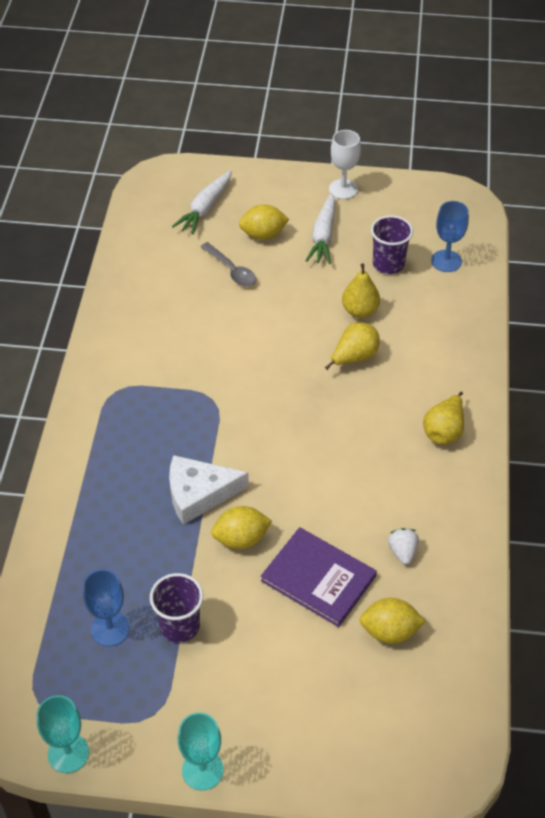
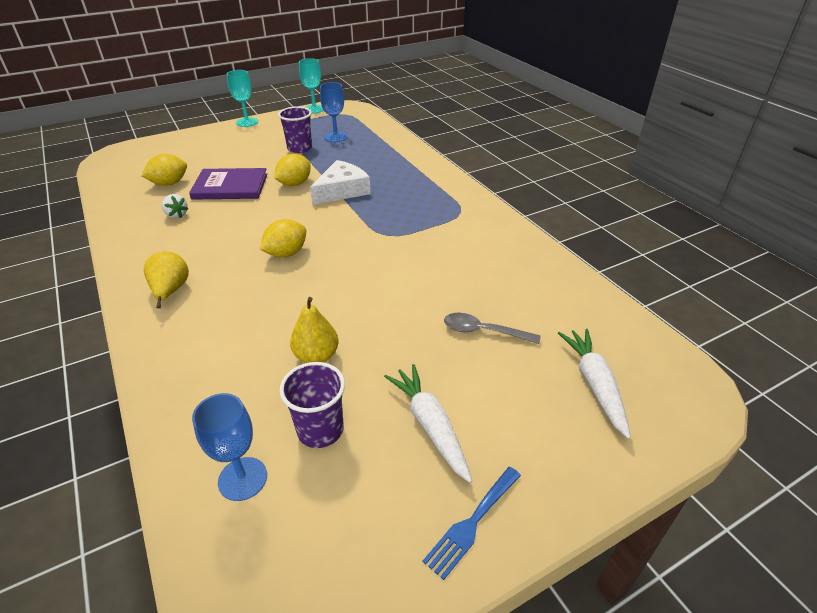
camera: 145 degrees right, 10 degrees down
yellow lemon [239,204,289,240] -> yellow lemon moved to [260,219,306,258]
yellow pear [325,322,380,370] -> none
white goblet [329,130,361,199] -> blue fork [422,467,521,580]

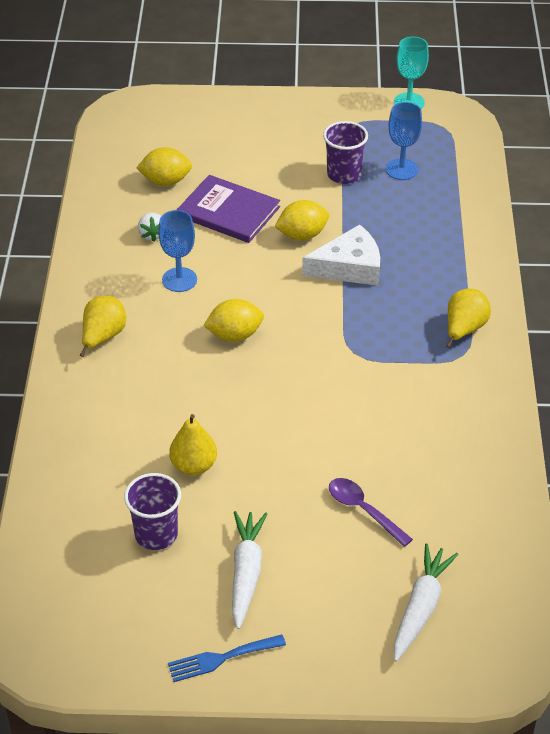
camera: 30 degrees right, 5 degrees up
blue goblet [192,393,267,501] -> blue goblet moved to [158,210,197,292]
turquoise goblet [227,70,258,127] -> none
grey spoon [444,313,541,344] -> purple spoon [329,478,413,547]
none -> yellow pear [446,289,491,348]

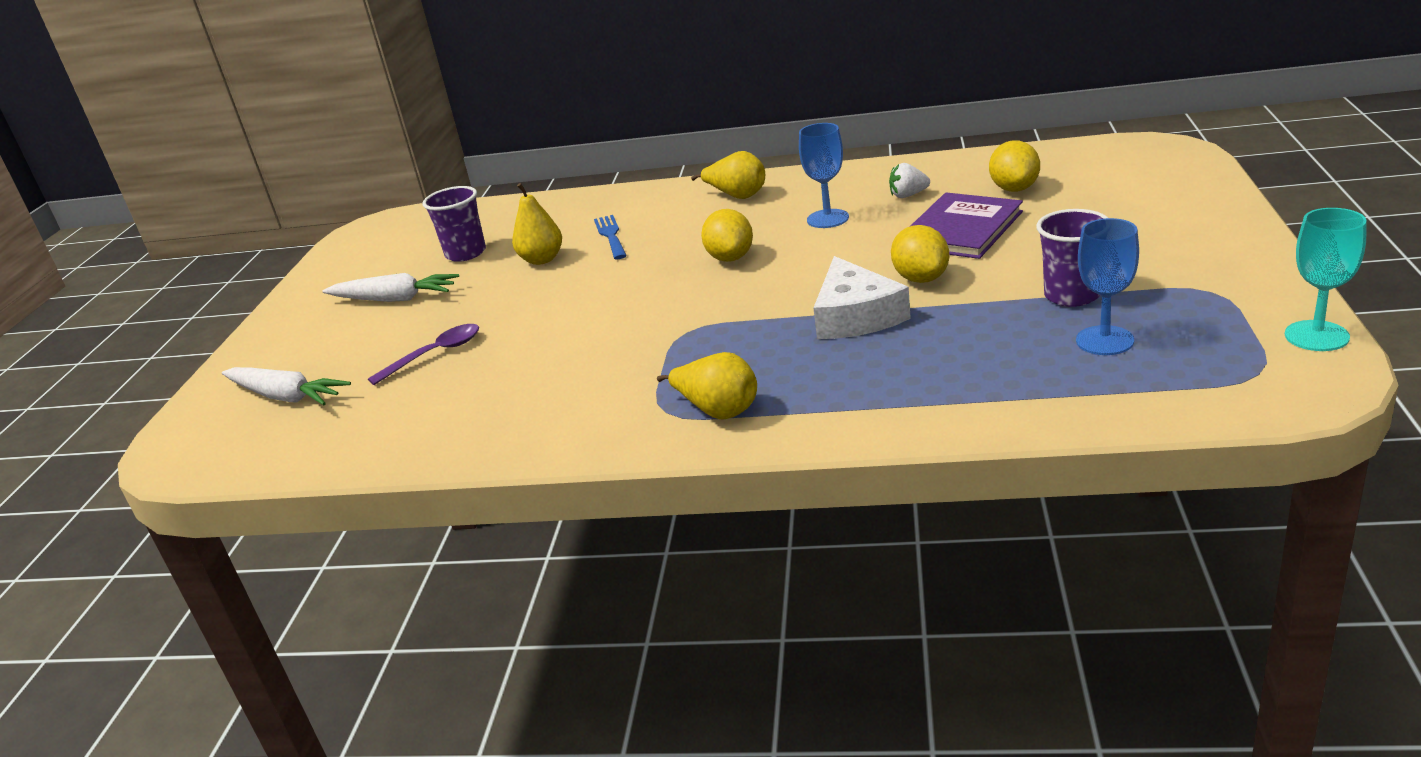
camera: 100 degrees right, 15 degrees down
blue fork [168,634,286,682] -> blue fork moved to [594,215,627,259]

